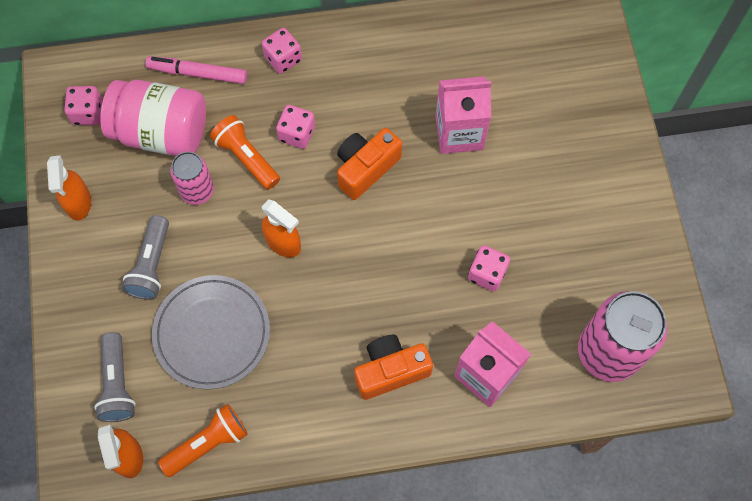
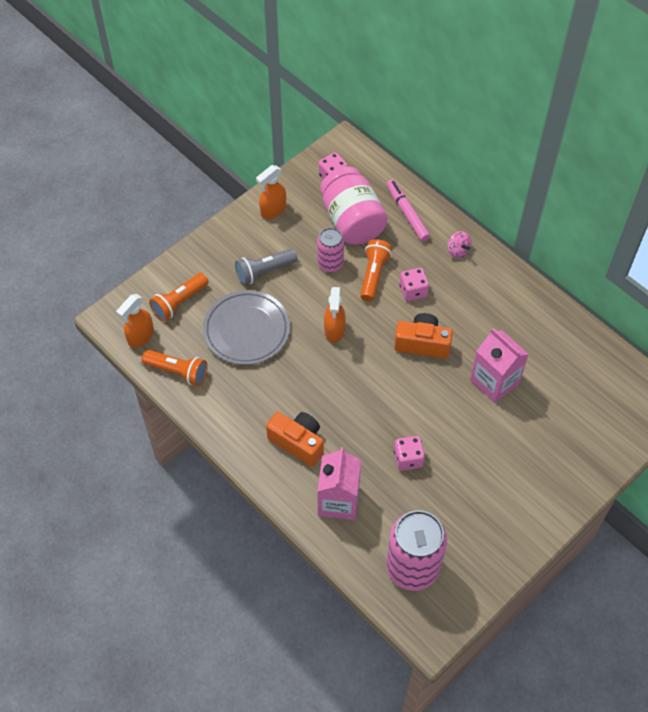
camera: 55 degrees right, 10 degrees down
grey flashlight [94,332,136,422] -> orange flashlight [149,273,209,321]
pink dice [262,28,302,74] -> pink spinning top [447,231,472,258]

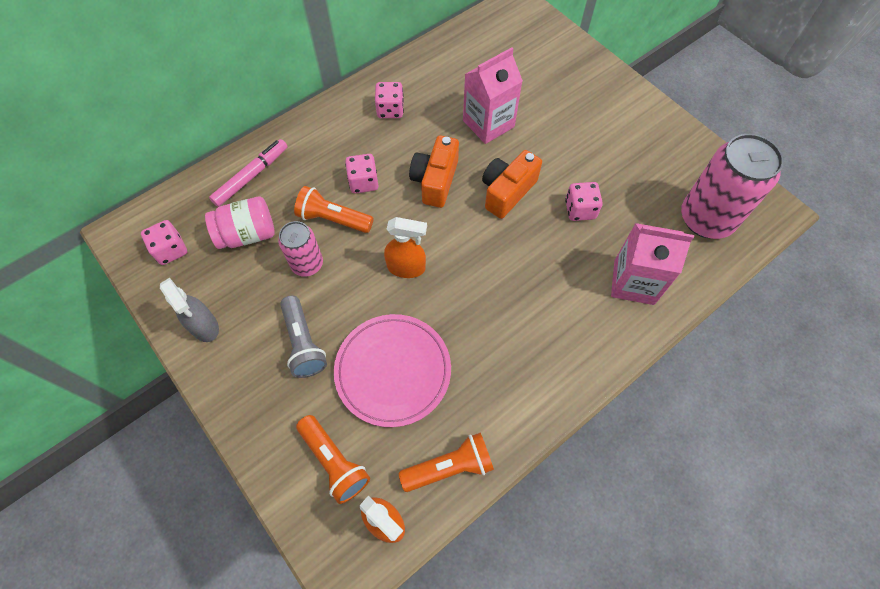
camera: 85 degrees left, 5 degrees up
orange flashlight [142,350,207,386] -> orange flashlight turned 45 degrees clockwise [399,432,494,492]
grey plate [203,290,290,365] -> pink plate [334,314,451,427]
orange spray bottle [256,165,286,219] -> grey spray bottle [160,278,219,342]
orange camera [266,412,324,467] -> orange camera moved to [482,150,542,219]
pink jar [320,166,388,245] -> pink jar [205,197,275,249], size x0.67
pink marker [387,179,430,241] -> pink marker turned 150 degrees clockwise [209,139,288,207]
pink spinning top [447,231,472,258] -> none
none -> pink dice [375,82,404,118]

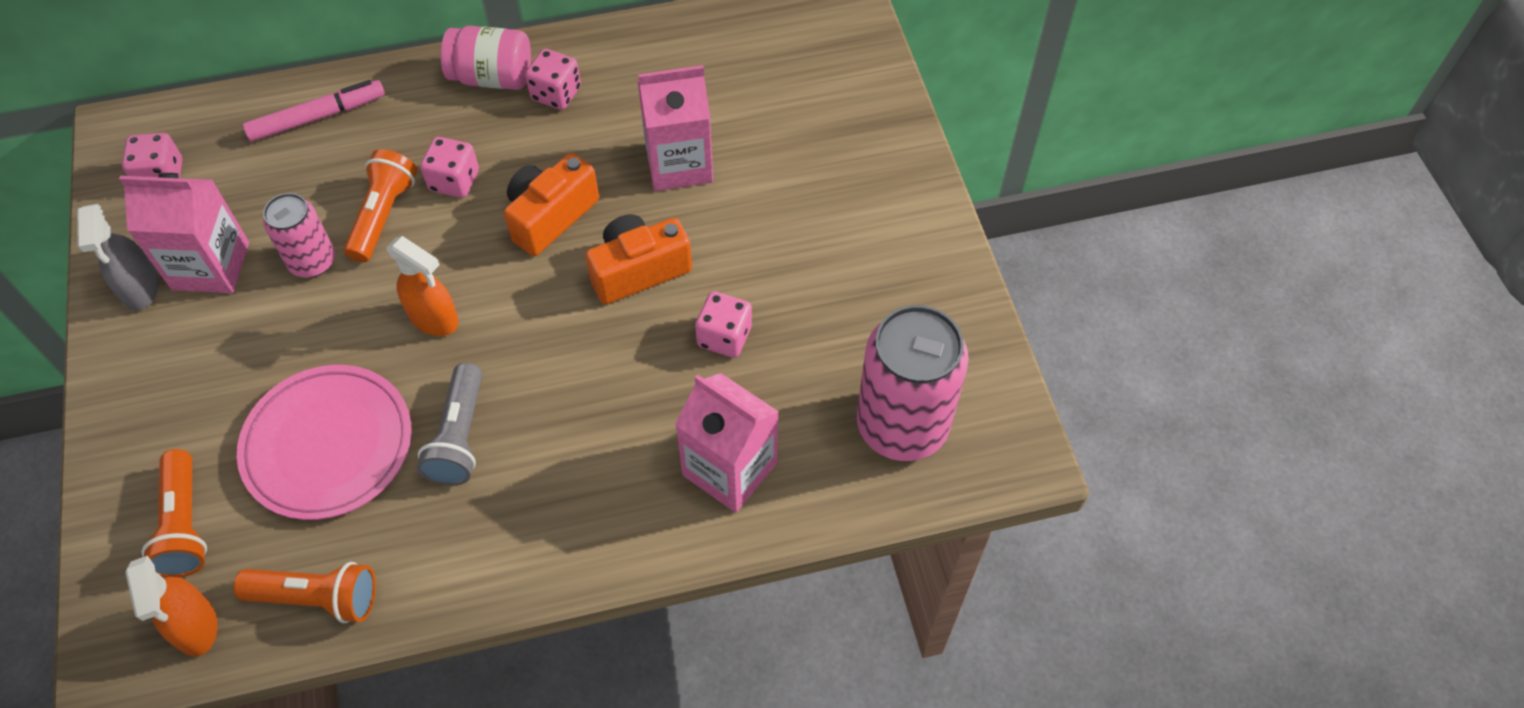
camera: 25 degrees right, 5 degrees down
pink jar [205,197,275,249] -> pink jar moved to [441,26,531,90]
grey flashlight [280,296,327,378] -> grey flashlight moved to [417,363,482,486]
orange flashlight [294,186,373,233] -> orange flashlight turned 60 degrees clockwise [344,149,417,262]
none -> pink carton [119,173,249,293]

